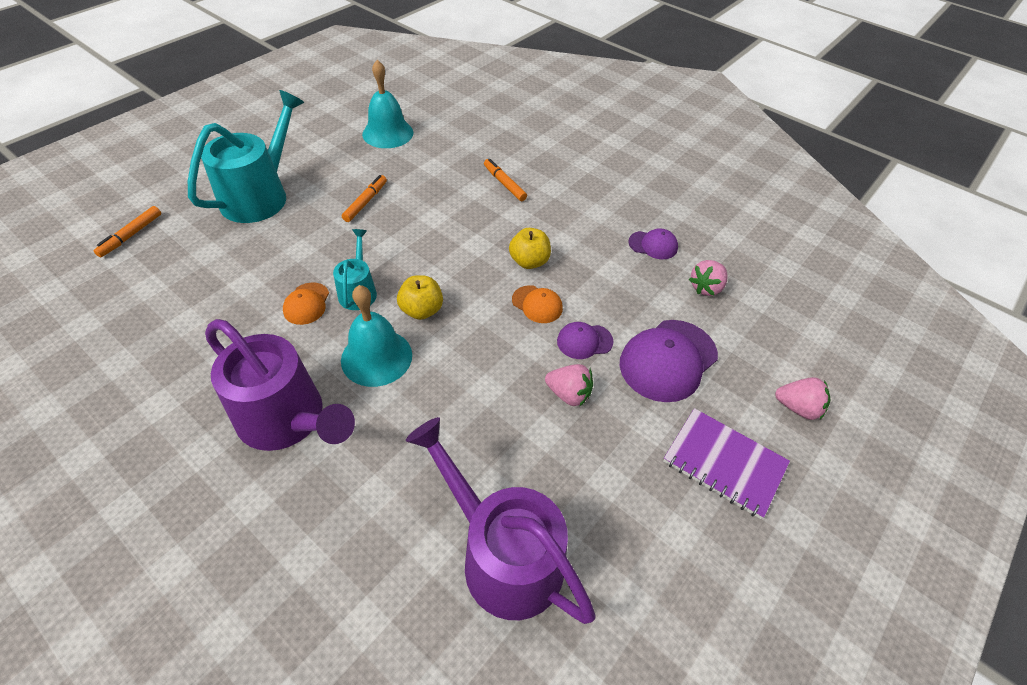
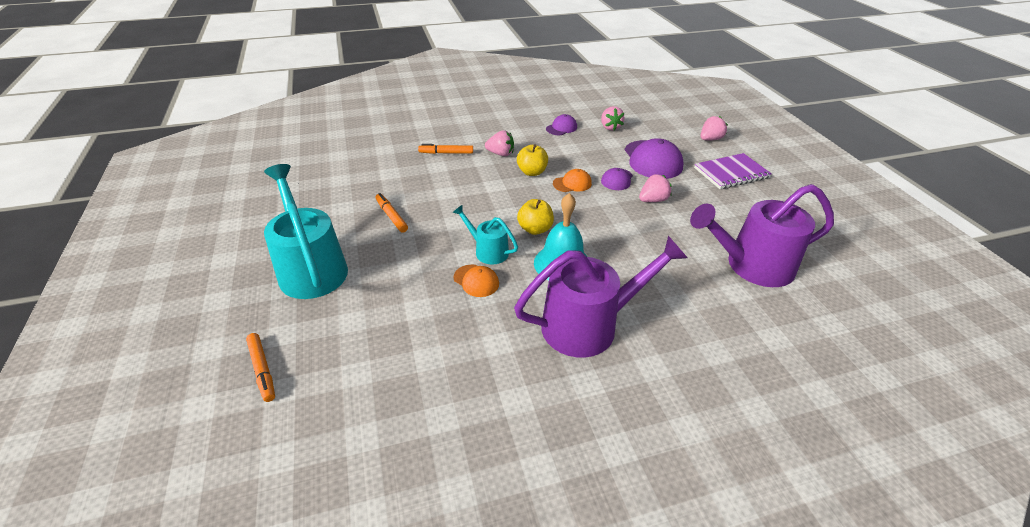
camera: 55 degrees left, 10 degrees down
turquoise bell [362,60,413,148] -> none
none -> pink strawberry [485,130,514,156]

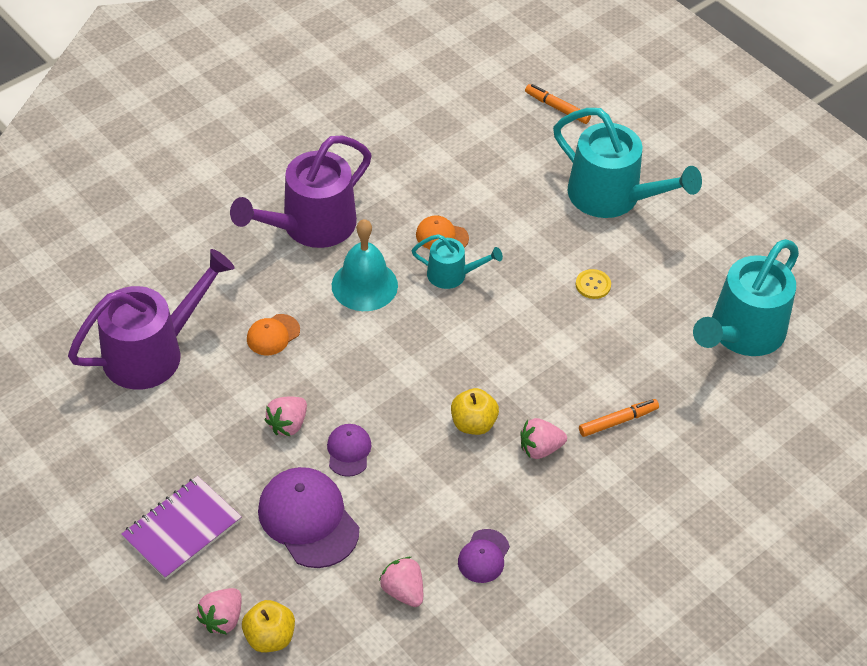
camera: 155 degrees right, 10 degrees up
orange marker [376,193,408,233] -> yellow button [576,269,611,299]
yellow apple [517,199,554,235] -> yellow apple moved to [242,600,295,652]
orange cap [553,169,592,192] -> orange cap moved to [247,314,300,356]
none -> turquoise watering can [693,239,799,356]

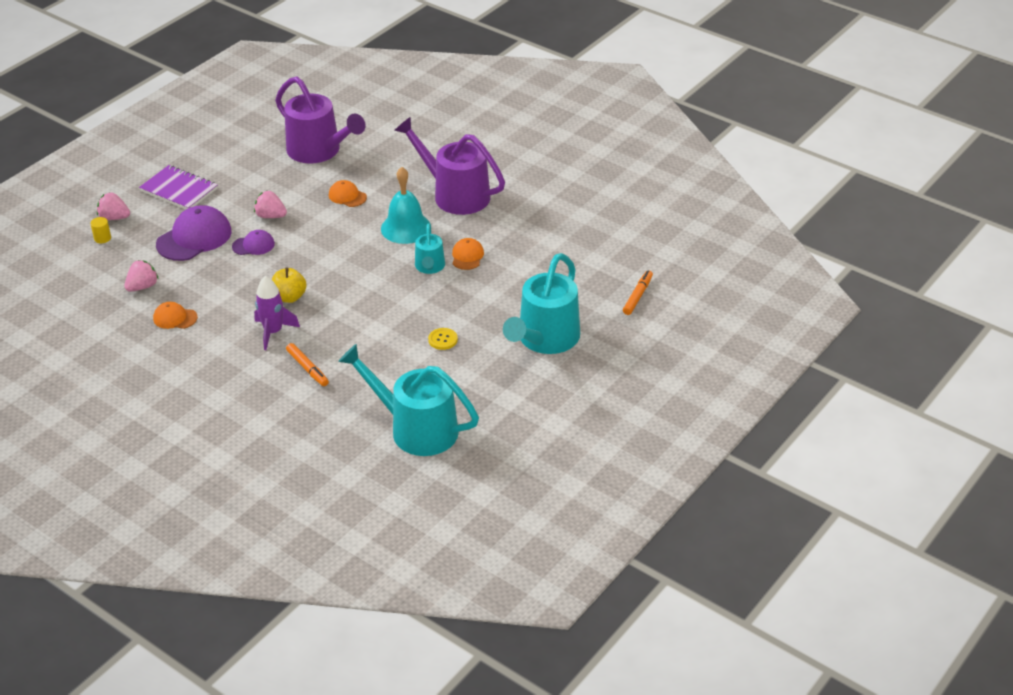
camera: 80 degrees right, 10 degrees down
yellow apple [242,600,295,652] -> yellow cylinder [90,217,111,243]
purple cap [458,529,510,583] -> orange cap [153,302,198,329]
pink strawberry [520,418,567,459] -> purple rocket [254,276,300,350]

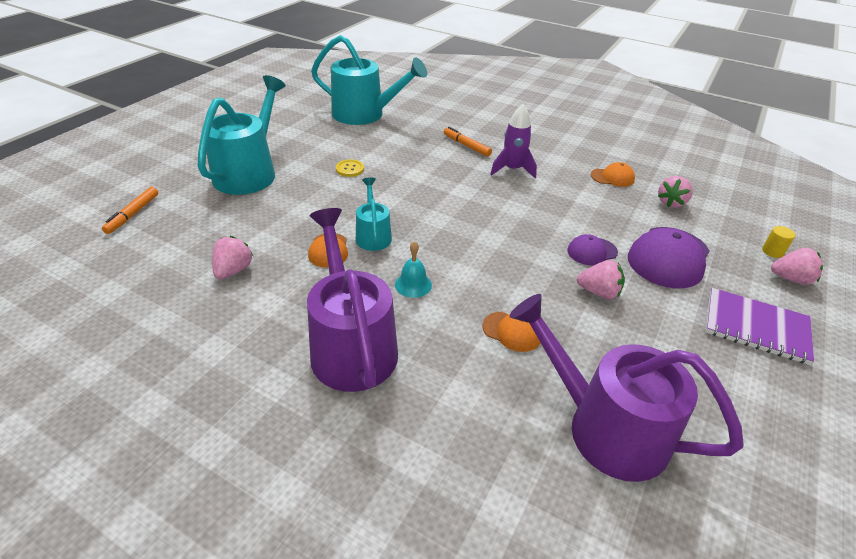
camera: 170 degrees right, 0 degrees up
yellow apple [272,268,307,303] -> none
turquoise bell [381,167,431,244] -> turquoise bell [395,241,432,298], size x0.55
purple watering can [394,117,505,215] -> purple watering can turned 135 degrees counterclockwise [307,208,398,392]
none -> pink strawberry [212,236,253,279]

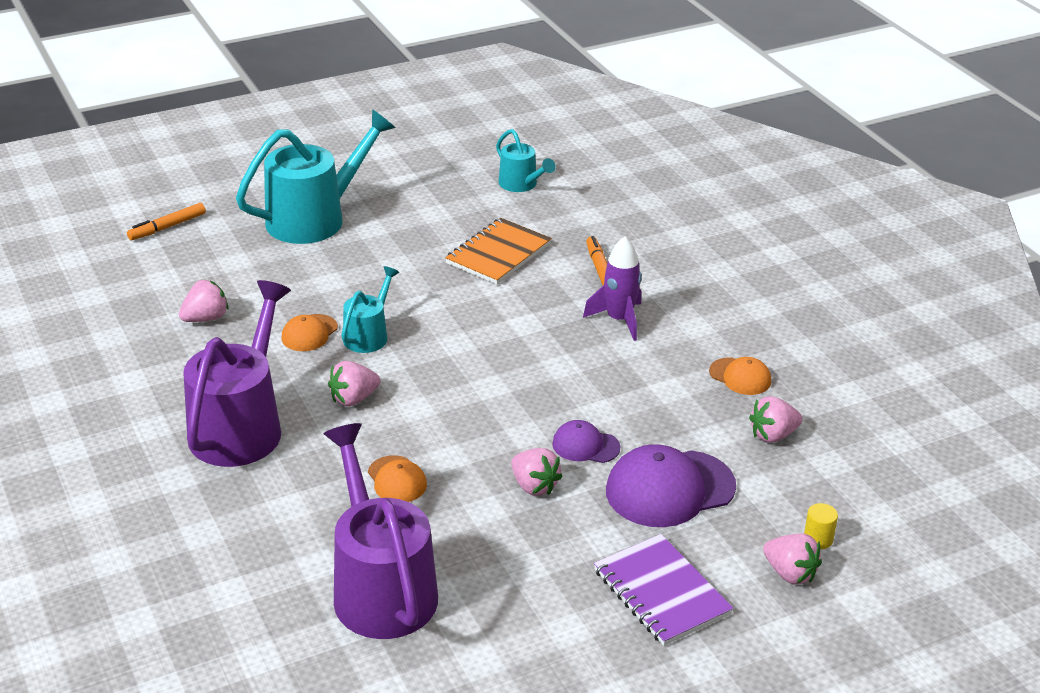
camera: 35 degrees right, 5 degrees down
turquoise watering can [311,35,427,125] -> turquoise watering can [496,129,556,192], size x0.52
yellow button [336,159,364,177] -> none
turquoise bell [395,241,432,298] -> pink strawberry [328,361,380,406]
none -> orange notebook [445,218,552,284]

